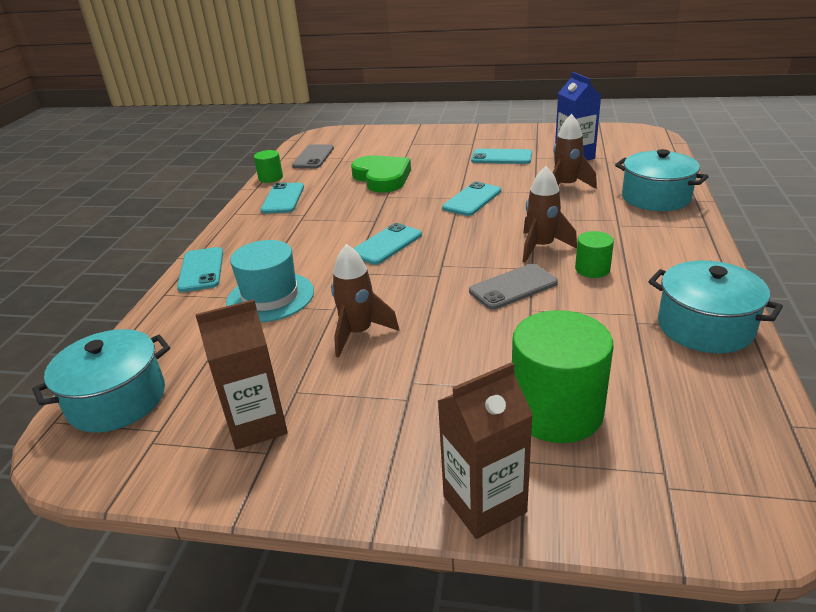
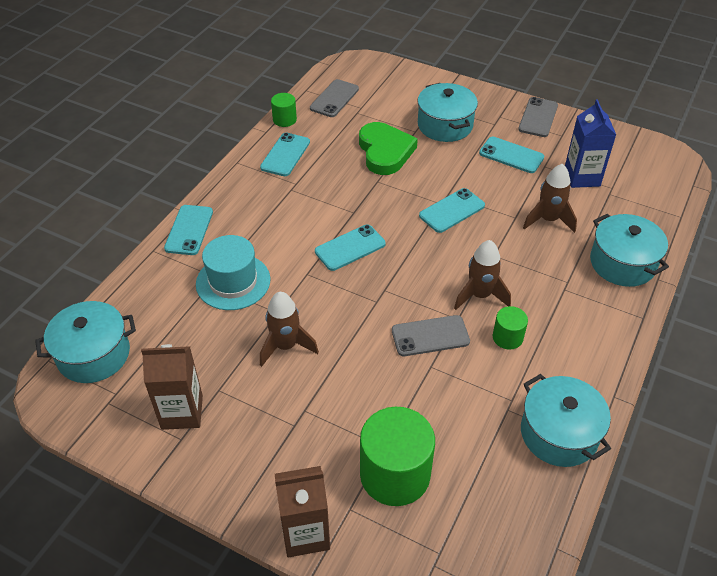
camera: 15 degrees right, 15 degrees up
none -> turquoise pot [417,83,478,142]
none -> grey phone [518,97,558,137]

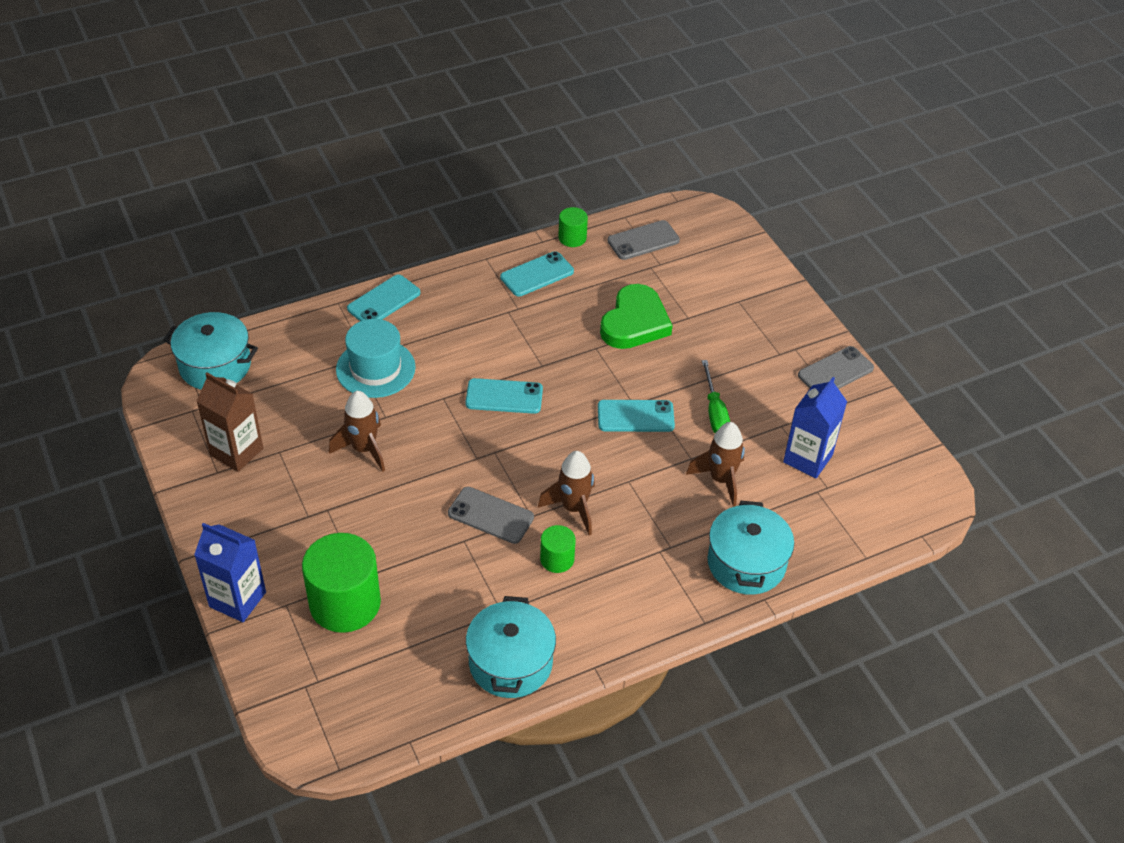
camera: 35 degrees right, 0 degrees up
brown carton [275,466,330,557] -> blue carton [194,523,266,622]
turquoise pot [417,83,478,142] -> none
turquoise phone [479,137,544,173] -> none
none -> green screwdriver [702,360,730,433]

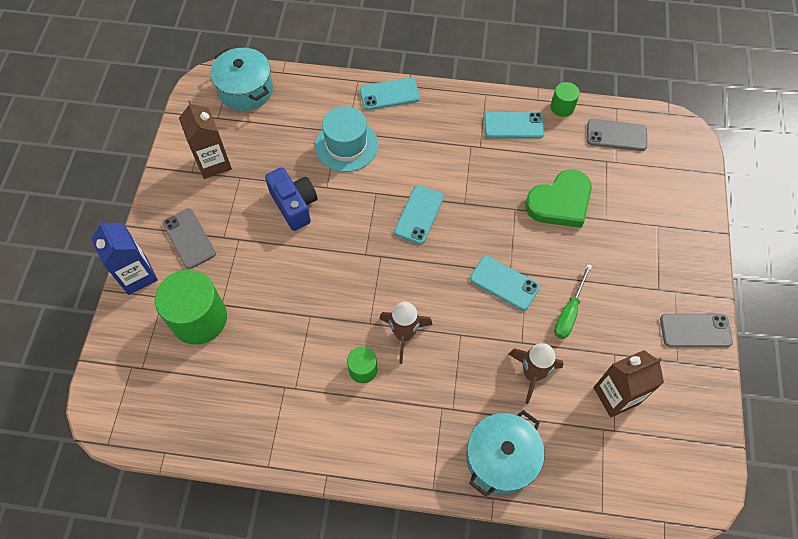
camera: 35 degrees right, 15 degrees up
brown rocket [329,391,385,472] -> blue camera [265,167,318,231]
grey phone [448,487,534,544] -> grey phone moved to [162,208,216,269]
turquoise phone [465,378,543,414] -> turquoise phone turned 75 degrees clockwise [394,185,444,244]
turquoise pot [466,596,556,698] -> none
blue carton [783,377,847,478] -> brown carton [593,350,664,418]

